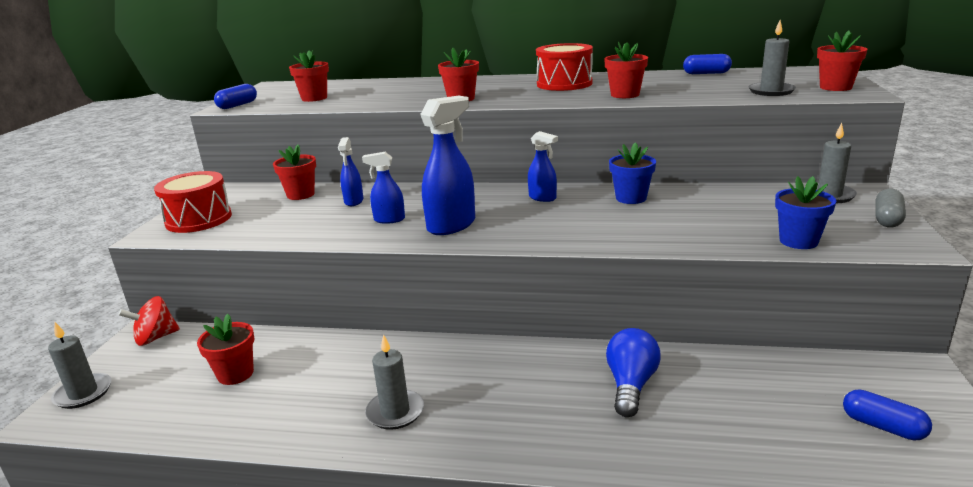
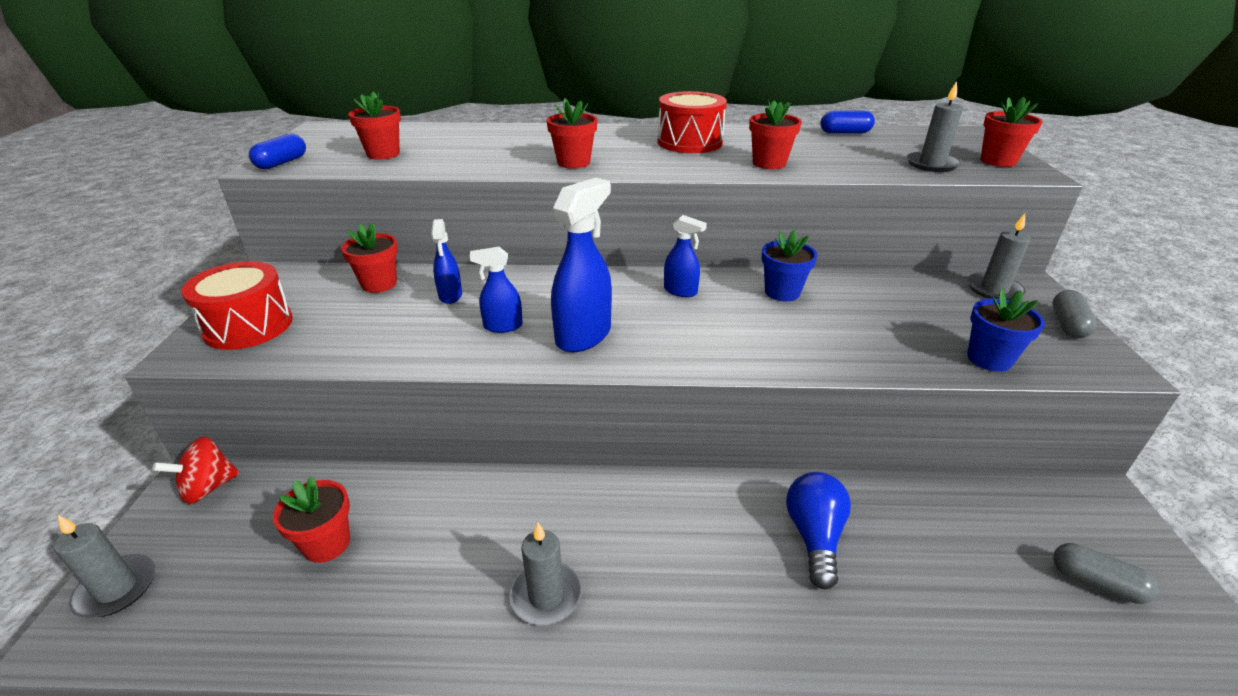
camera: 10 degrees left, 10 degrees up
blue capsule [843,389,932,440] -> grey capsule [1053,543,1158,604]

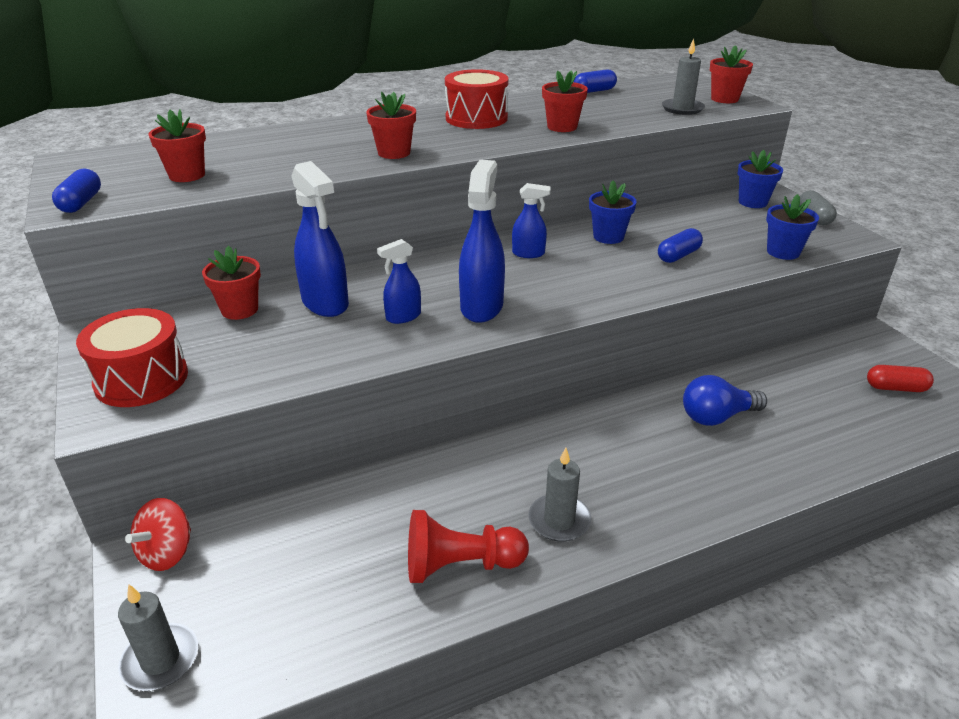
camera: 25 degrees left, 0 degrees up
red flower pot [273,477,350,563] -> none
blue spray bottle [431,219,462,304] -> blue spray bottle [291,161,349,317], size x1.76
blue light bulb [786,472,851,589] -> blue light bulb turned 90 degrees counterclockwise [683,375,767,426]
grey candle [967,213,1031,300] -> blue flower pot [738,150,783,208]
grey capsule [1053,543,1158,604] -> red capsule [867,365,934,392]
none -> red pawn [408,510,529,583]
none -> blue capsule [658,228,703,263]

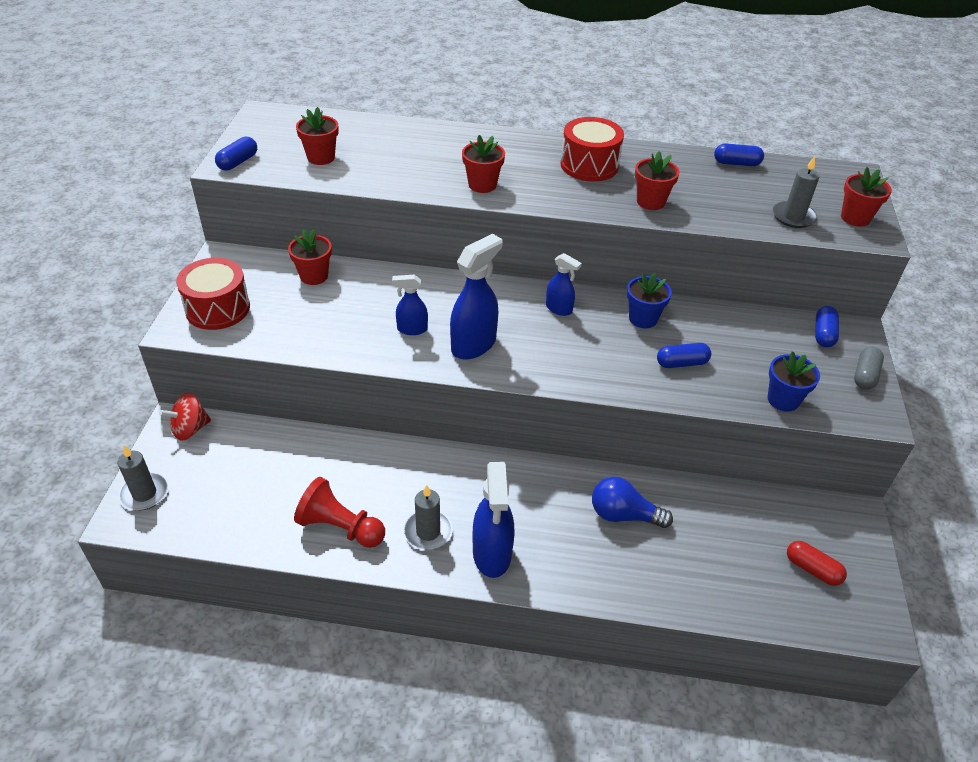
camera: 30 degrees right, 10 degrees up
blue spray bottle [291,161,349,317] -> blue spray bottle moved to [472,462,514,578]
blue flower pot [738,150,783,208] -> blue capsule [815,306,839,347]

